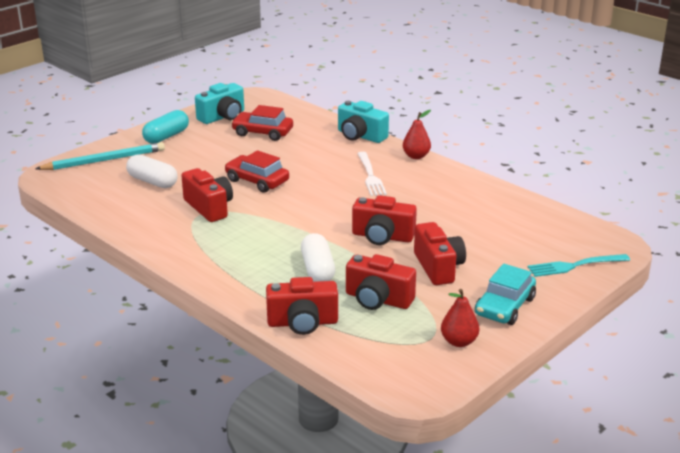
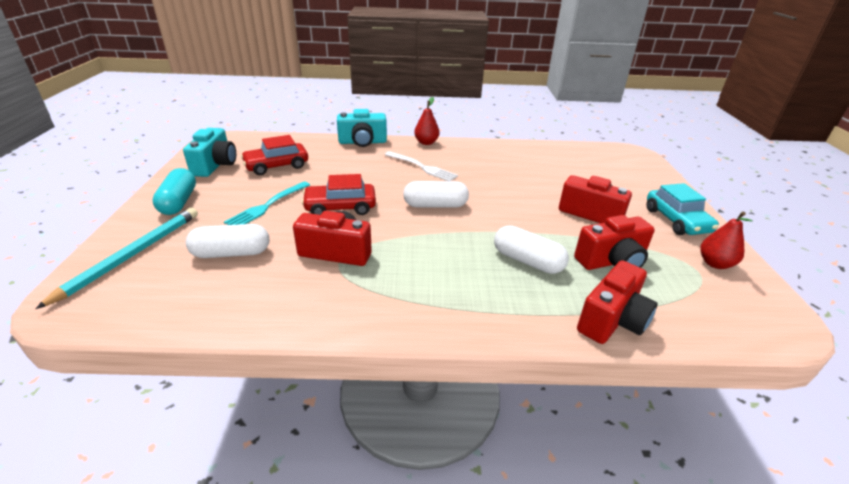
camera: 45 degrees left, 5 degrees up
red camera [352,195,417,245] -> none
turquoise fork [528,254,630,277] -> turquoise fork moved to [224,182,310,225]
none -> white capsule [403,181,469,208]

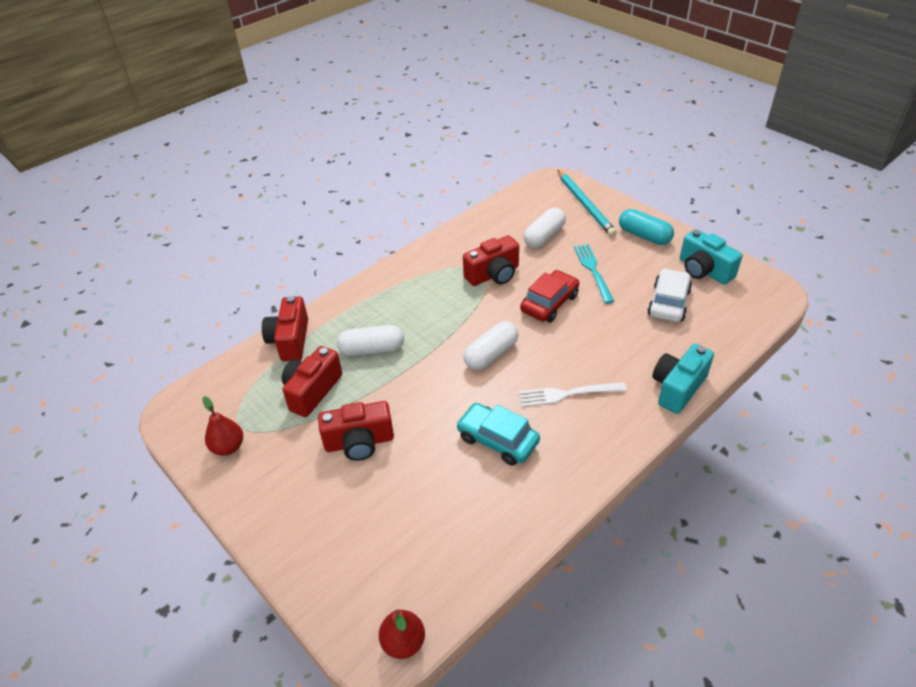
camera: 140 degrees right, 10 degrees up
red car [241,135,308,175] -> white car [647,268,692,322]
red pear [414,97,439,145] -> red pear moved to [379,610,425,659]
turquoise car [646,183,719,235] -> turquoise car moved to [456,403,540,466]

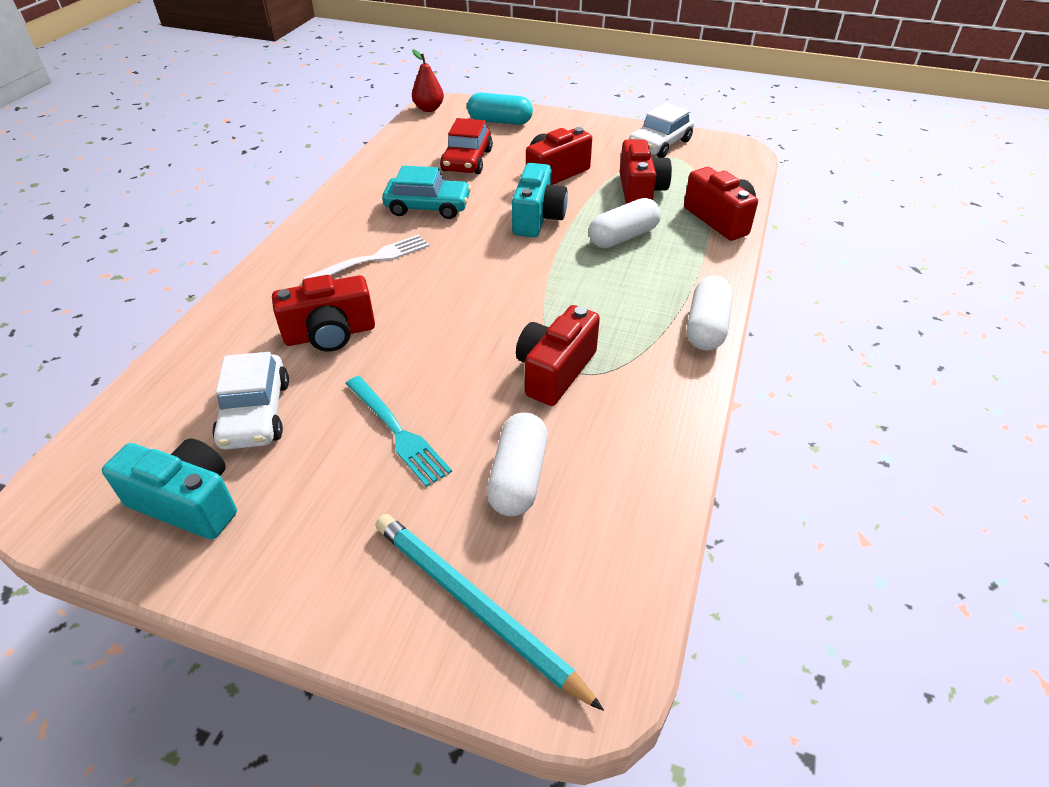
camera: 150 degrees right, 0 degrees up
red pear [203,396,243,456] -> white car [629,103,694,158]
white capsule [464,321,518,370] -> white capsule moved to [687,276,733,350]
red car [520,270,579,322] -> red car moved to [440,118,493,174]
turquoise capsule [619,209,674,245] -> turquoise capsule moved to [467,93,533,125]
turquoise camera [652,344,714,414] -> turquoise camera moved to [512,163,568,237]
none -> red camera [272,275,375,352]

